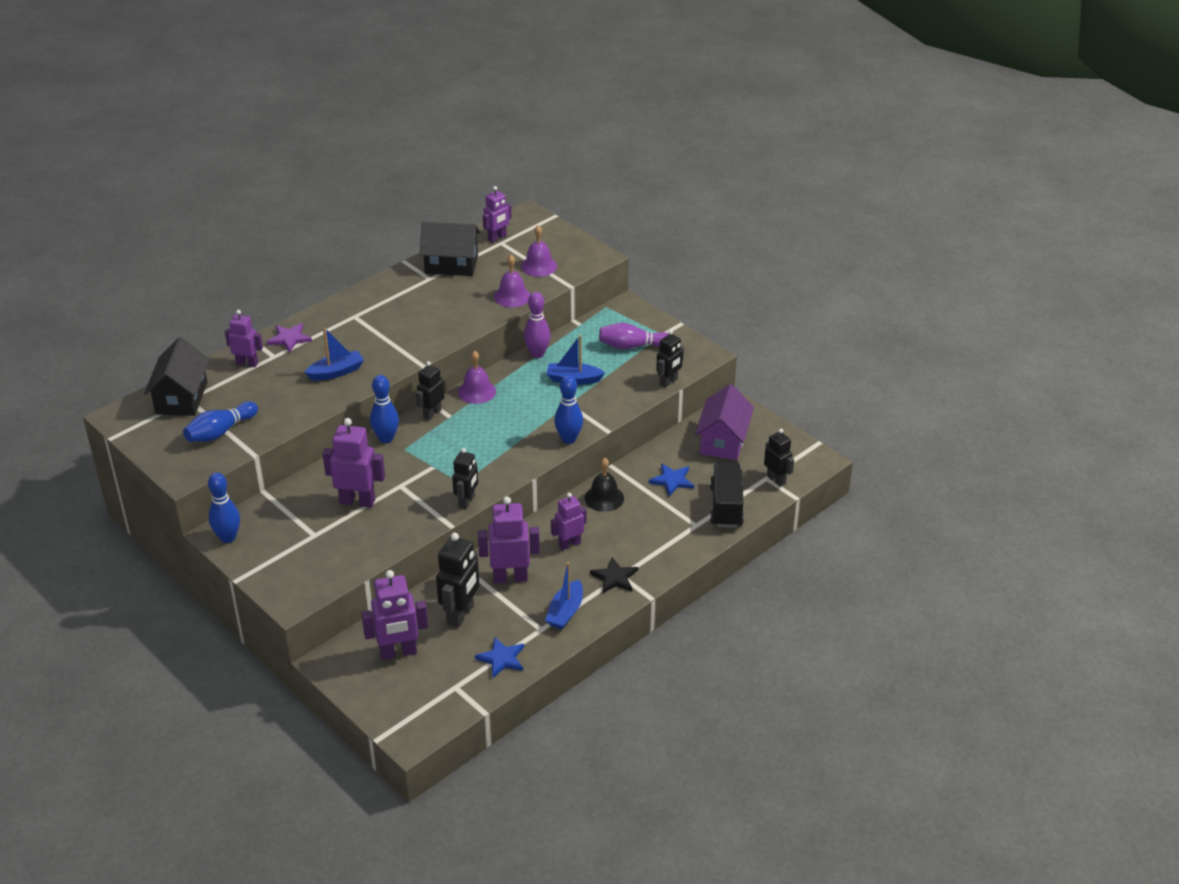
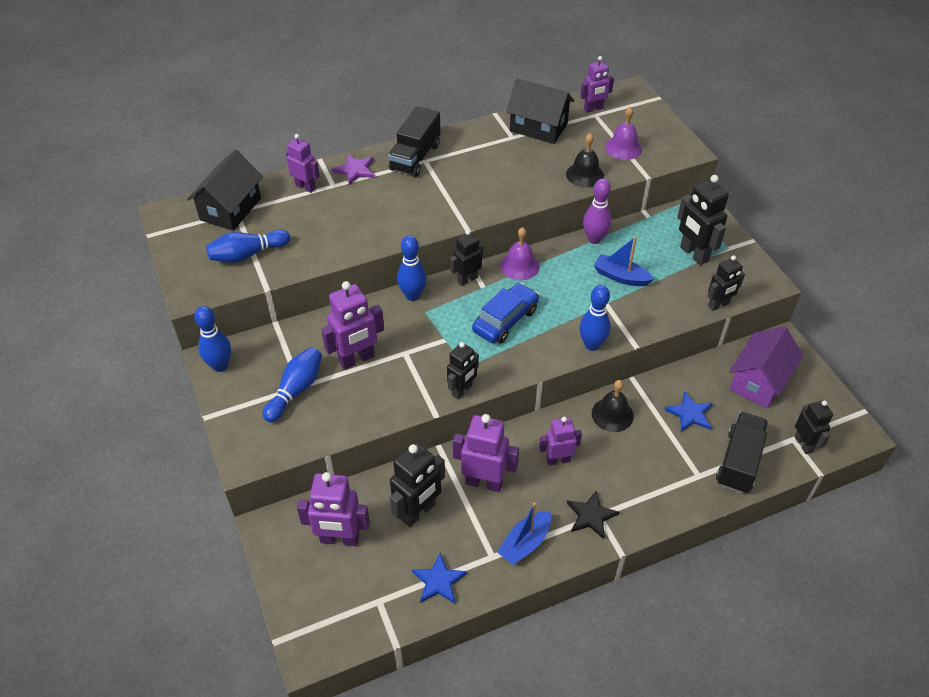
camera: 20 degrees right, 10 degrees up
blue boat [304,327,364,381] -> none
purple robot [322,418,385,508] -> purple robot turned 120 degrees clockwise [321,281,384,370]
purple bell [494,255,531,307] -> black bell [566,133,604,187]
purple bowling pin [599,323,668,349] -> black robot [677,175,729,265]
none -> blue bowling pin [263,347,322,423]
none -> black truck [388,106,440,177]
none -> blue car [472,283,539,343]

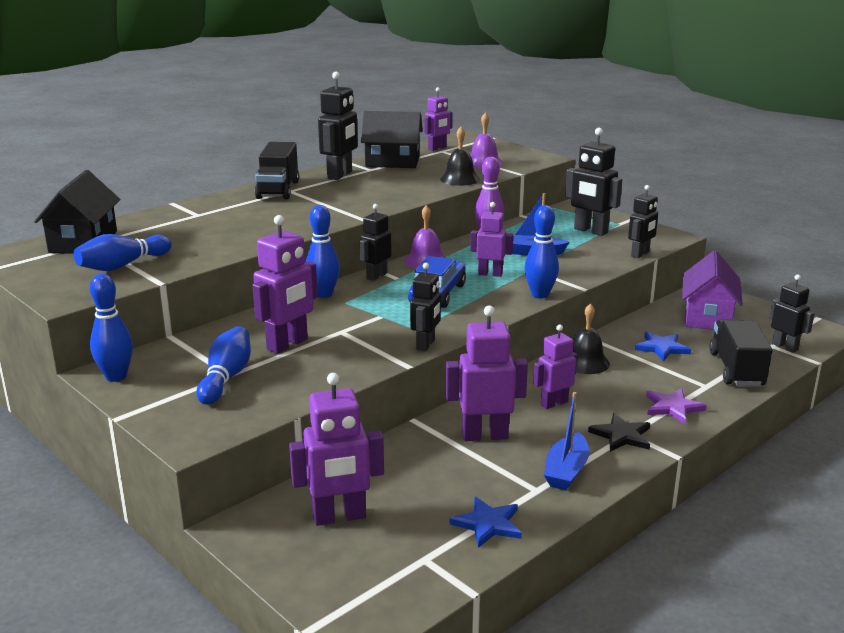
camera: 20 degrees left, 25 degrees down
purple robot [286,134,320,193] -> purple robot moved to [470,202,513,277]
purple star [332,154,375,185] -> purple star moved to [646,388,707,424]
black robot [390,442,445,527] -> black robot moved to [318,72,358,180]

